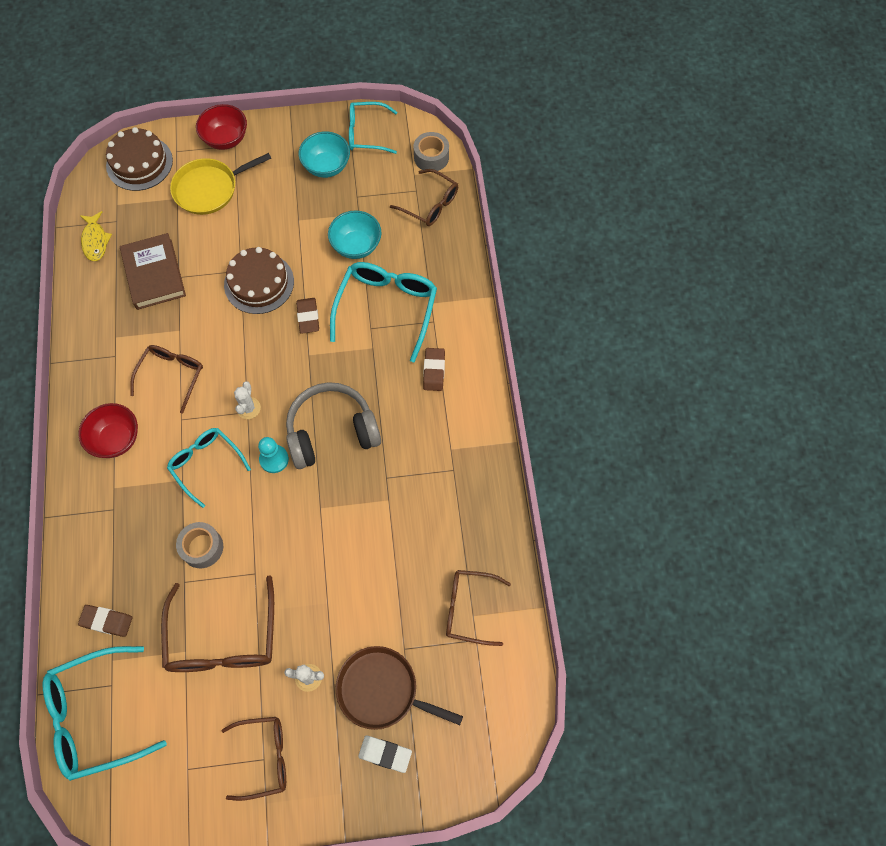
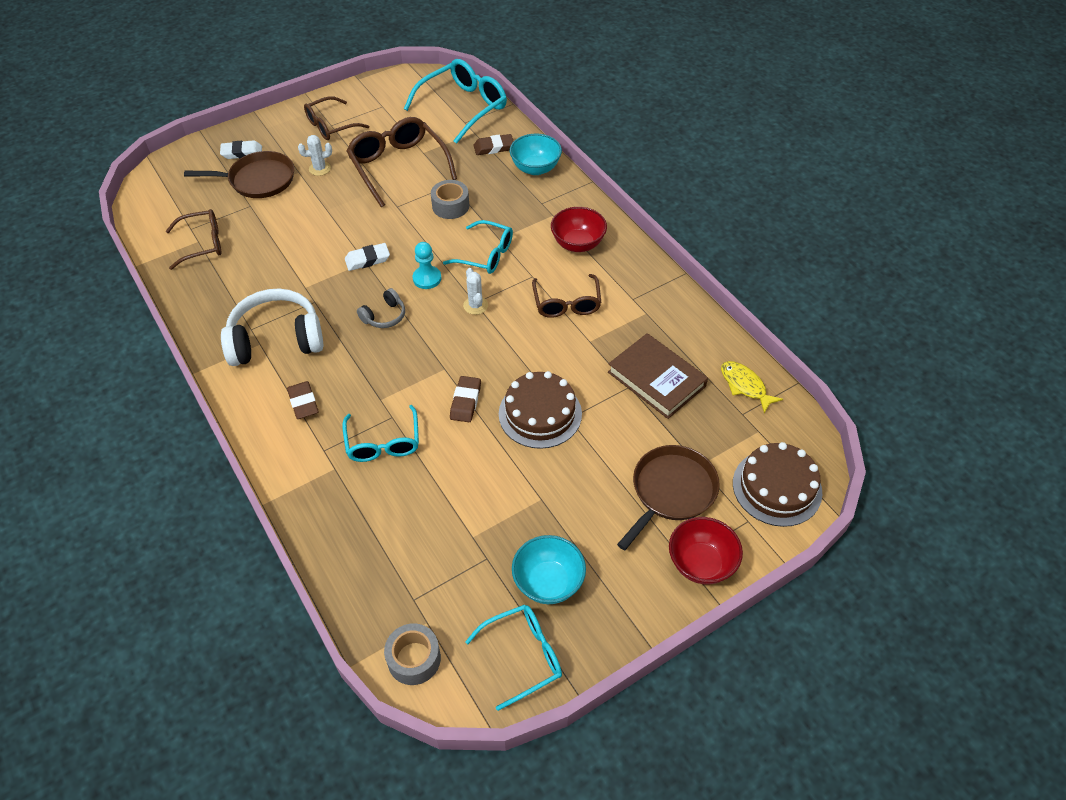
camera: 155 degrees right, 15 degrees down
yellow pan [170,153,271,215] -> brown pan [617,445,720,550]
grey headphones [286,382,381,469] -> grey headphones [357,288,405,328], size x0.48
brown eraser [296,298,319,333] -> brown eraser turned 45 degrees clockwise [450,376,481,422]
turquoise bowl [328,210,381,259] -> turquoise bowl moved to [510,134,562,175]
turquoise glasses [330,262,437,362] -> turquoise glasses [342,405,419,462], size x0.64
brown glasses [390,169,458,226] -> none
none -> white headphones [221,289,323,366]
none -> white eraser [345,243,390,271]

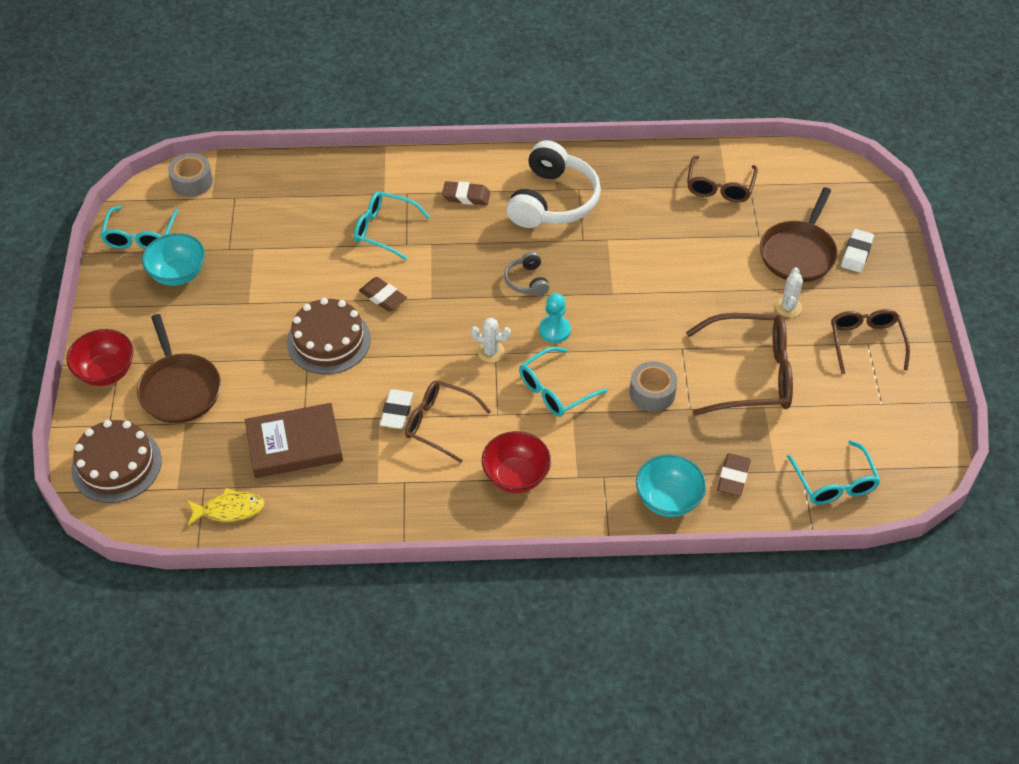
camera: 120 degrees right, 0 degrees up
white eraser [345,243,390,271] -> white eraser moved to [380,389,413,429]
turquoise glasses [404,59,507,144] -> turquoise glasses [787,440,881,505], size x0.64

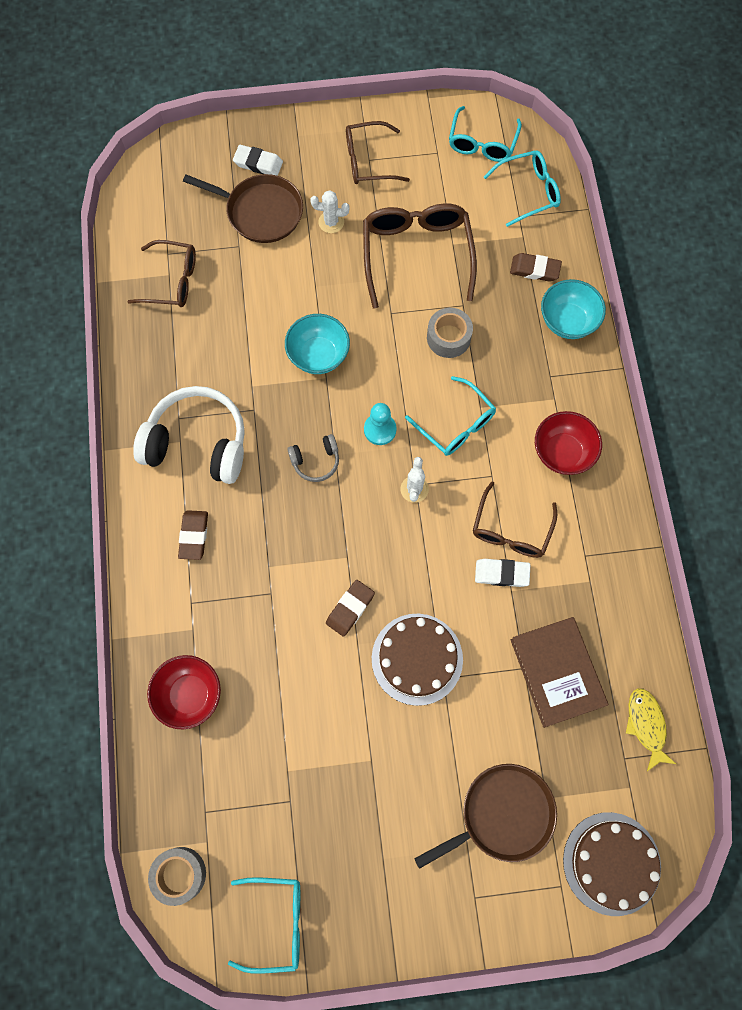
camera: 95 degrees left, 20 degrees up
red bowl [67,329,134,386] -> red bowl moved to [147,655,221,729]
turquoise bowl [142,233,205,286] -> turquoise bowl moved to [285,314,350,374]
turquoise glasses [354,191,430,260] -> turquoise glasses moved to [449,106,522,162]

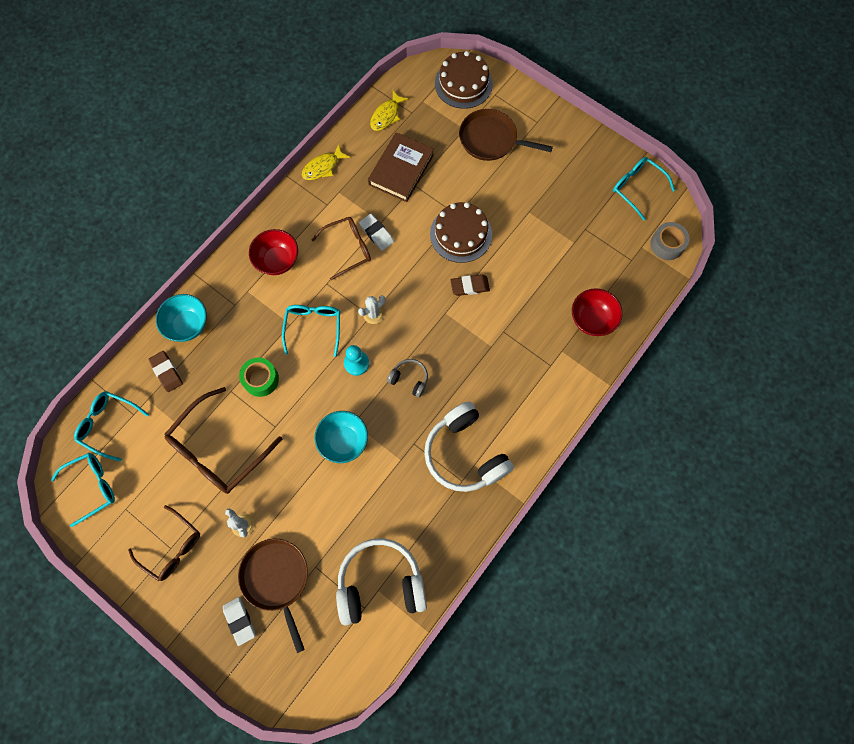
camera: 135 degrees left, 0 degrees up
brown glasses [127,240,196,307] -> white headphones [336,538,427,626]
brown eraser [178,510,208,560] -> none
grey tape [427,308,473,358] -> green tape [239,358,279,397]
none -> yellow fish [302,144,350,180]

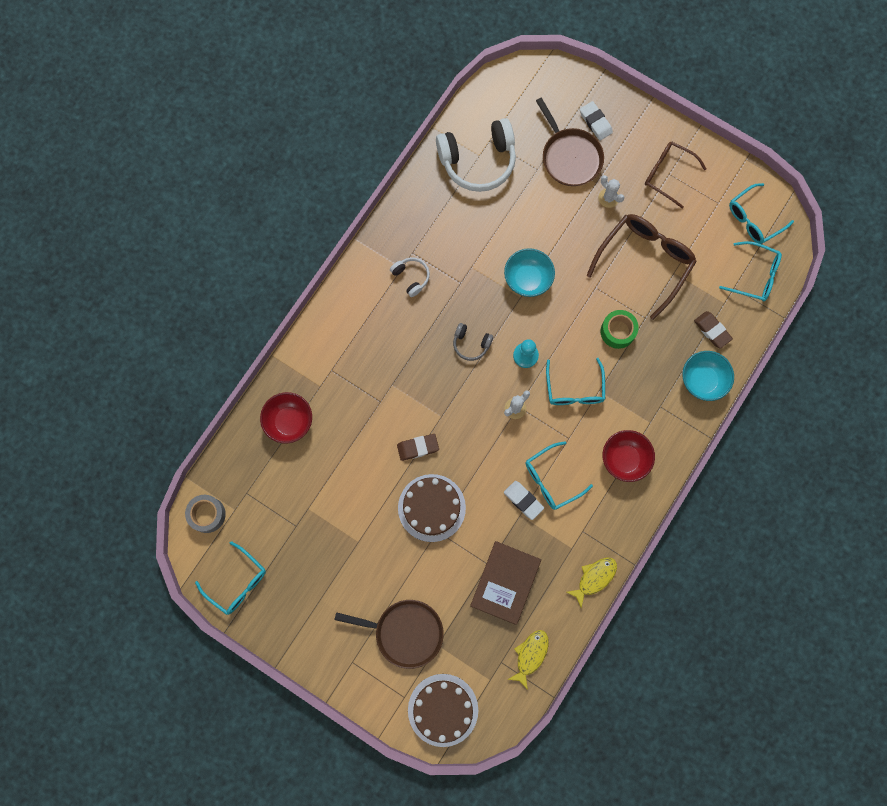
camera: 175 degrees right, 5 degrees up
brown glasses [312,217,371,280] -> turquoise glasses [526,441,593,510]
white headphones [424,401,514,492] -> white headphones [390,258,430,297], size x0.48

